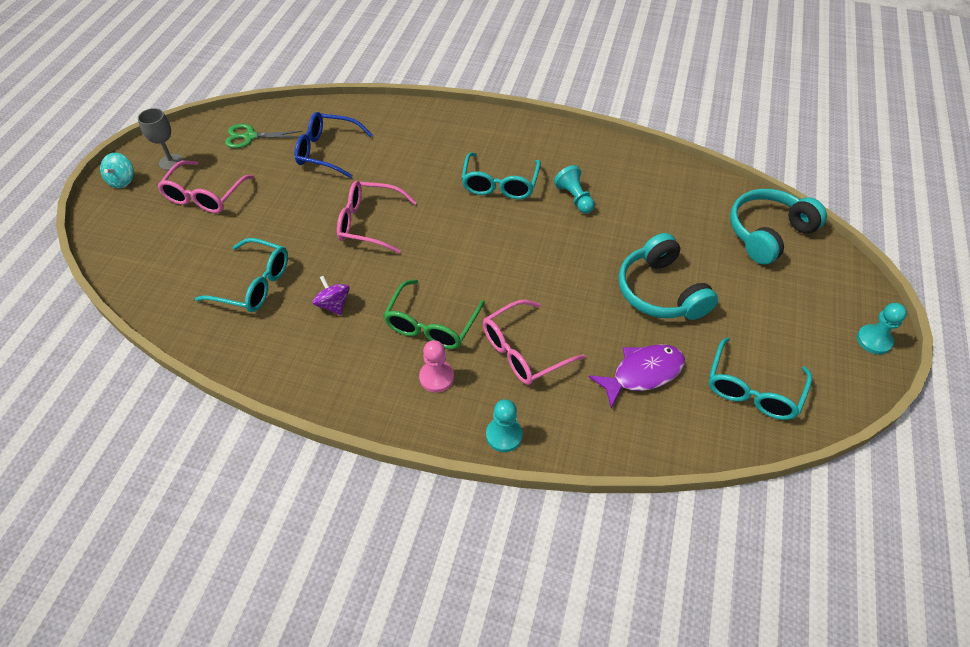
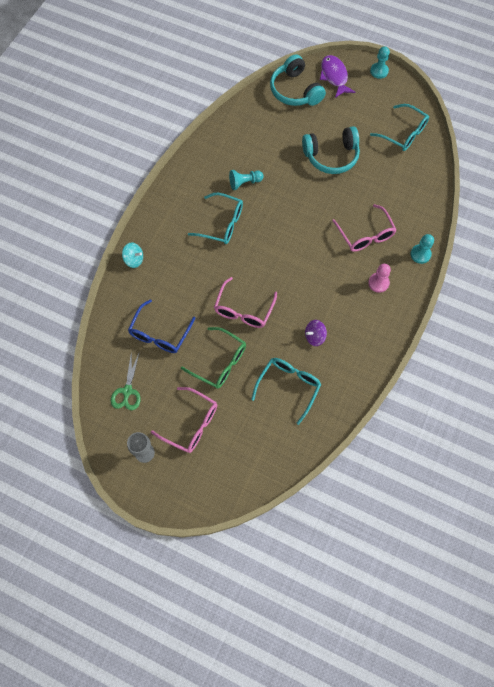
camera: 80 degrees left, 15 degrees up
turquoise spinning top [100,153,134,188] -> turquoise spinning top moved to [122,242,143,268]
green glasses [383,279,485,349] -> green glasses moved to [181,327,246,389]
purple fish [589,344,685,408] -> purple fish moved to [320,55,355,98]

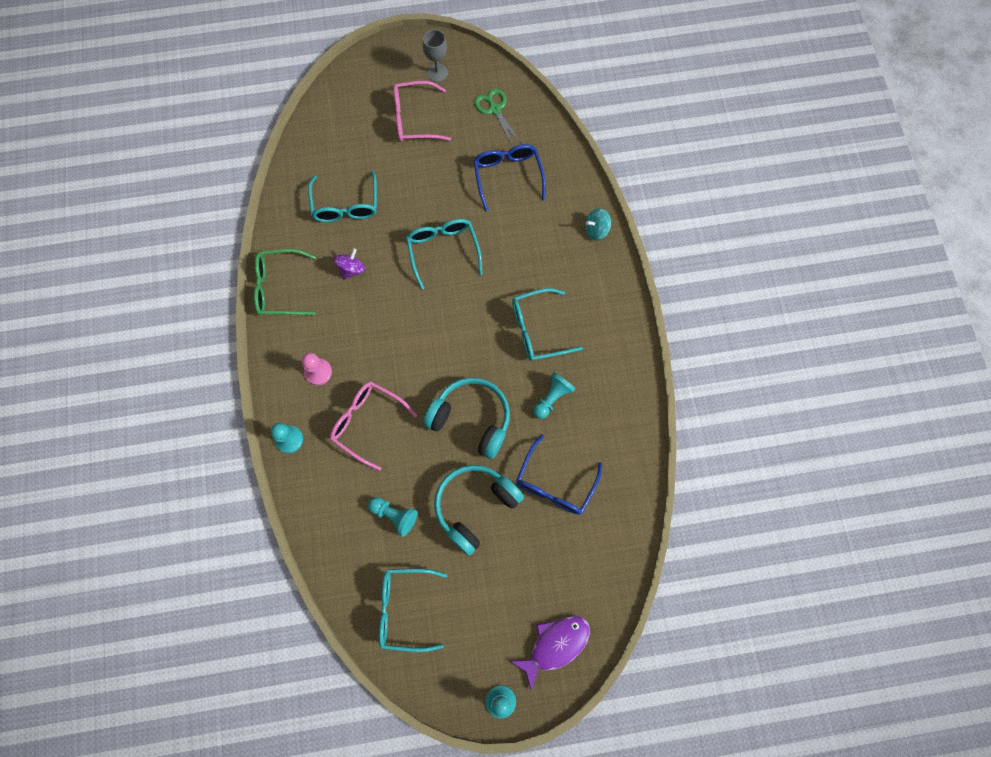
camera: 145 degrees right, 5 degrees up
green glasses [181,327,246,389] -> green glasses moved to [254,249,316,315]
pink glasses [214,277,277,328] -> turquoise glasses [406,219,482,290]
turquoise headphones [270,54,326,106] -> turquoise headphones moved to [423,377,510,459]
purple fish [320,55,355,98] -> purple fish turned 75 degrees counterclockwise [510,616,590,691]
none -> turquoise pawn [368,497,418,537]
none -> blue glasses [516,434,602,515]

